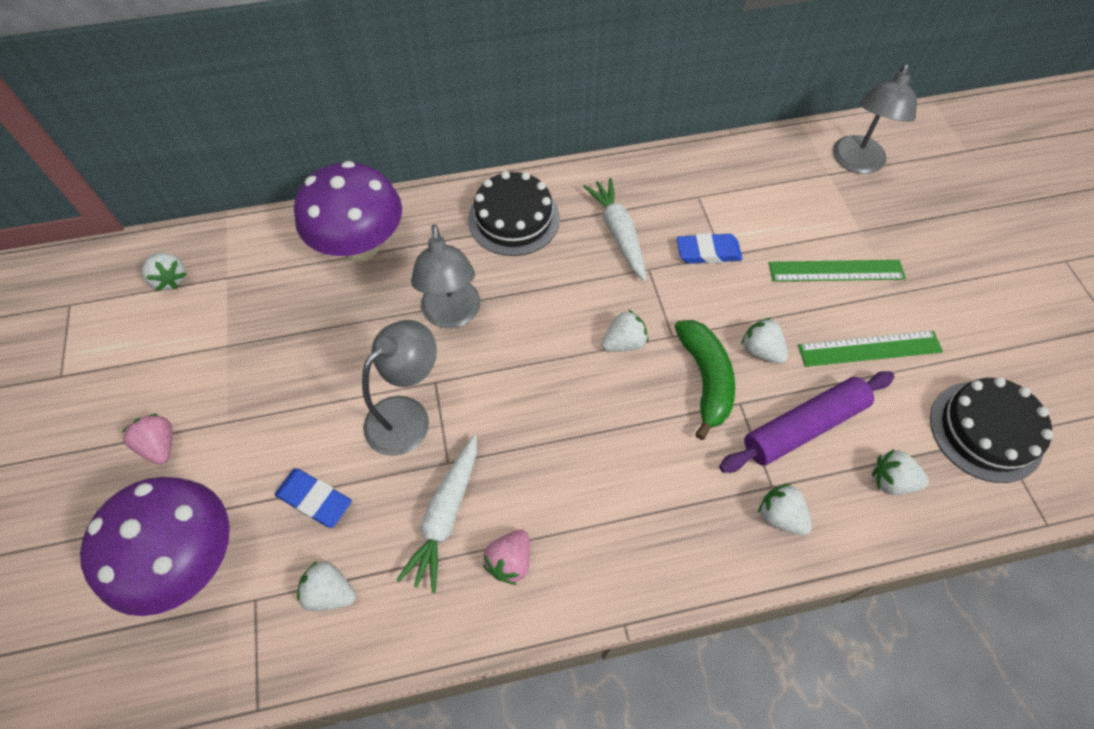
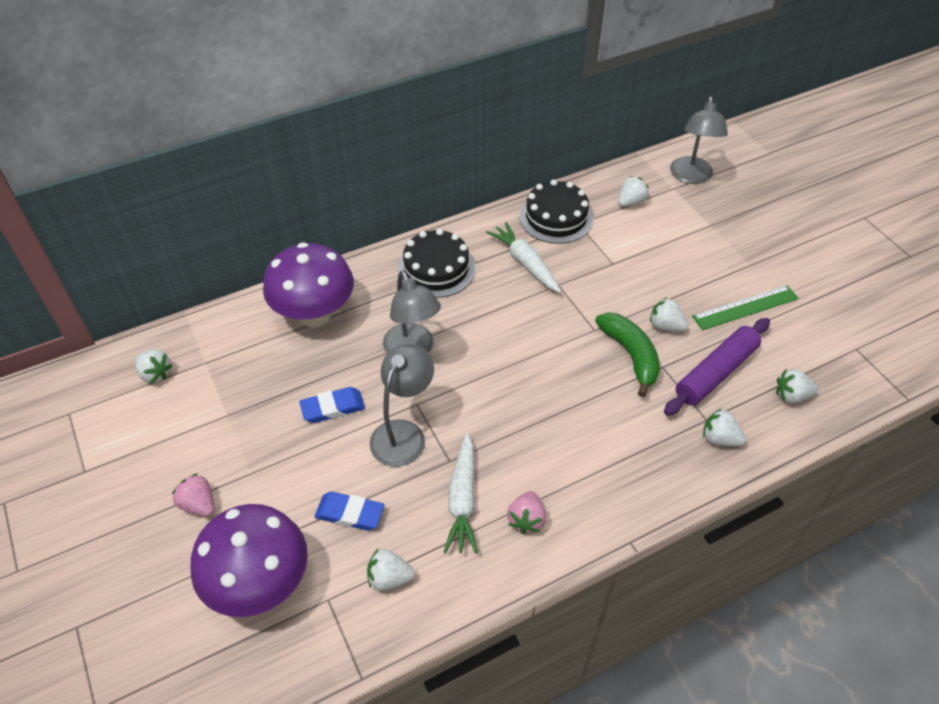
camera: 15 degrees left, 10 degrees down
white strawberry [602,310,648,352] -> white strawberry moved to [618,176,649,207]
blue eraser [676,233,743,264] -> blue eraser moved to [299,387,365,423]
green ruler [769,260,906,282] -> none
black cake [930,377,1053,483] -> black cake moved to [519,179,593,244]

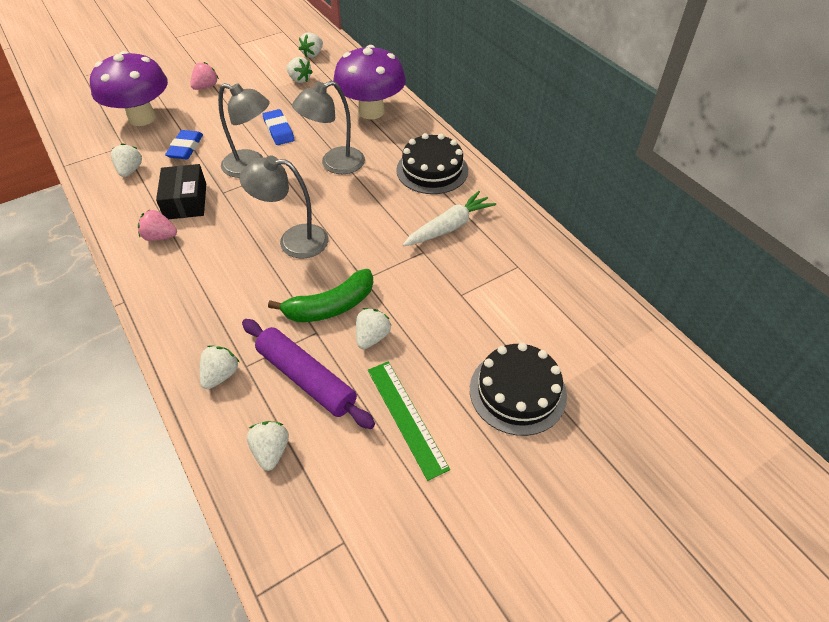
camera: 85 degrees right, 0 degrees up
white carrot [443,433,478,554] -> black box [156,164,206,219]
black cake [519,179,593,244] -> black cake moved to [470,343,567,436]
white strawberry [618,176,649,207] -> white strawberry moved to [286,57,313,83]
grey lamp [670,97,728,184] -> grey lamp moved to [239,155,328,259]

